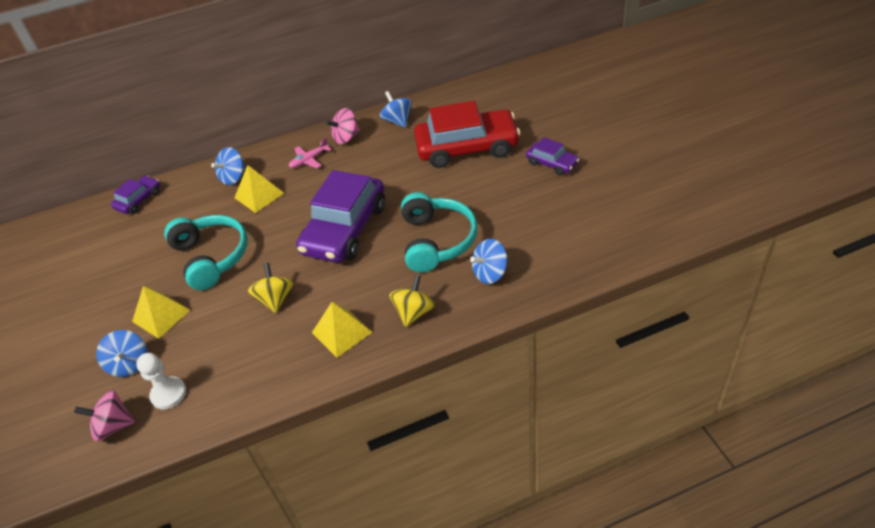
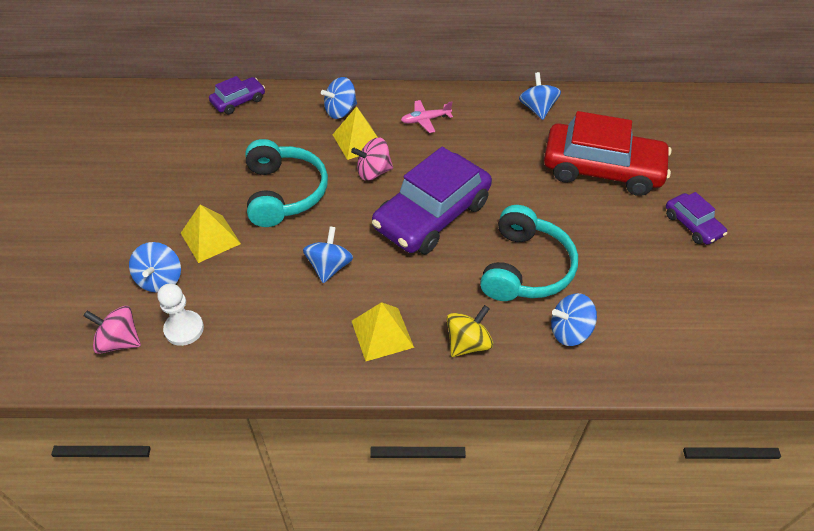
camera: 15 degrees right, 5 degrees up
yellow spinning top [248,263,293,313] -> blue spinning top [303,226,353,283]
pink spinning top [326,108,360,144] -> pink spinning top moved to [351,138,393,181]

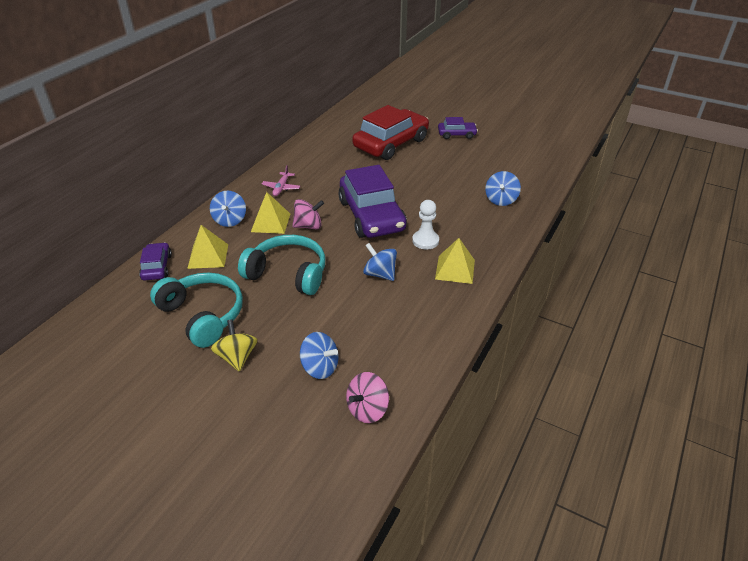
camera: 60 degrees left, 10 degrees down
white pawn [158,284,204,346] -> white pawn moved to [412,200,439,249]
yellow pyramid [181,205,241,263] -> yellow pyramid moved to [187,225,228,269]
pink spinning top [351,138,393,181] -> pink spinning top turned 120 degrees counterclockwise [292,199,324,229]
yellow spinning top [447,305,493,357] -> yellow spinning top moved to [211,319,258,372]
turquoise headphones [480,205,578,301] -> turquoise headphones moved to [150,273,243,348]
blue spinning top [519,72,561,120] -> none

